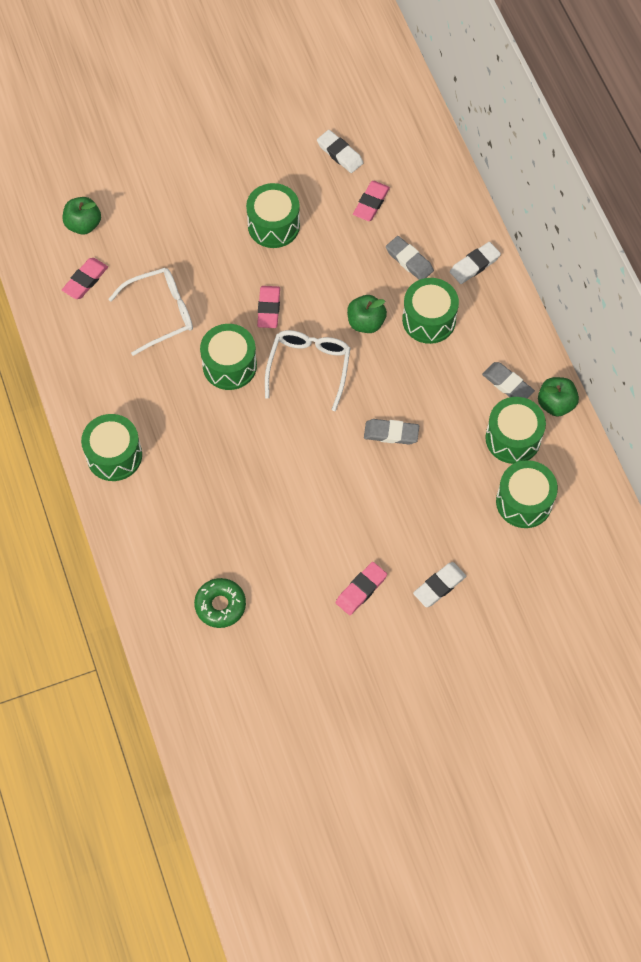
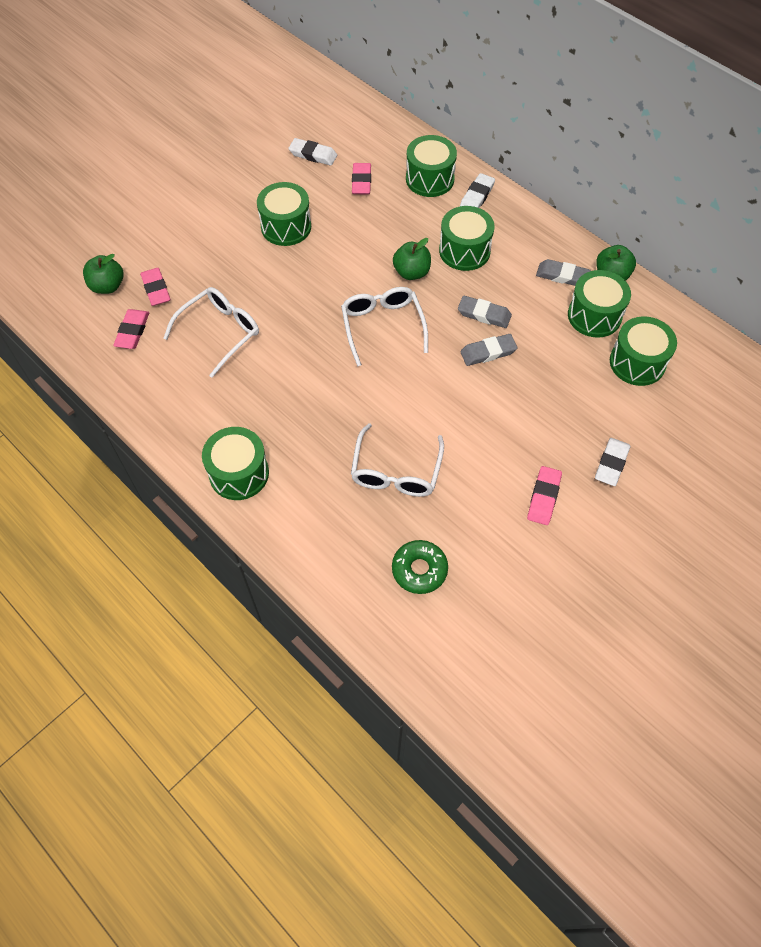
camera: 25 degrees left, 5 degrees down
green drum [200,324,257,390] -> green drum moved to [406,135,457,197]
pink eraser [257,286,280,328] -> pink eraser moved to [140,268,170,306]
grey eraser [386,236,434,280] -> grey eraser moved to [458,296,512,328]
none -> white glasses [351,423,444,497]

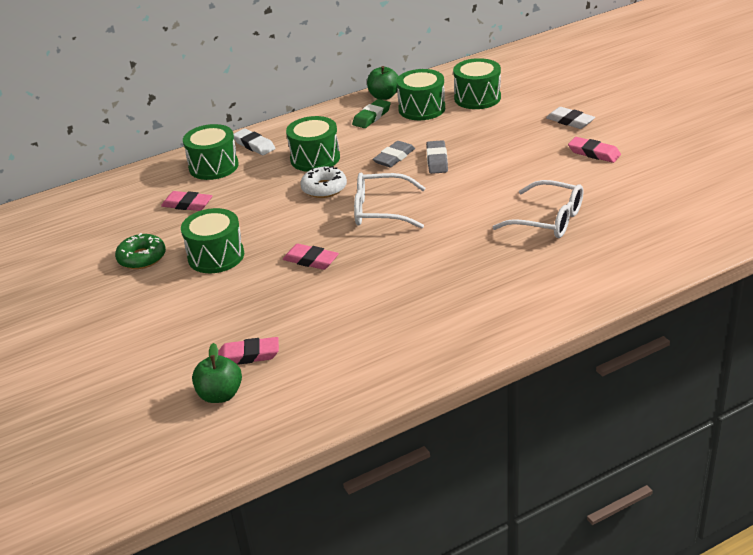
camera: 70 degrees left, 25 degrees down
pink eraser [113,309,149,349] -> pink eraser moved to [283,244,339,270]
white glasses [163,287,259,378] -> none
green drum [202,427,269,500] -> none
white eraser [288,138,337,166] -> none
green donut [392,540,448,594] -> green donut moved to [115,233,166,269]
green apple [393,238,431,280] -> white donut [300,166,347,198]
grey eraser [536,259,591,286] -> green eraser [352,99,391,128]

